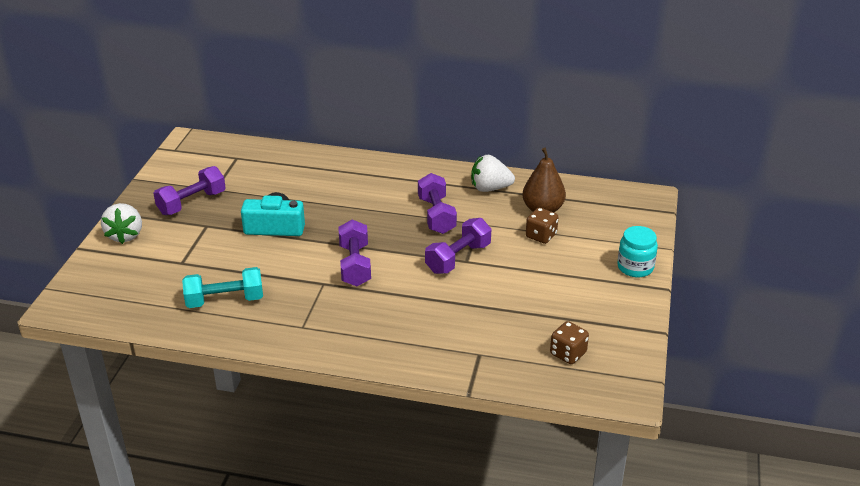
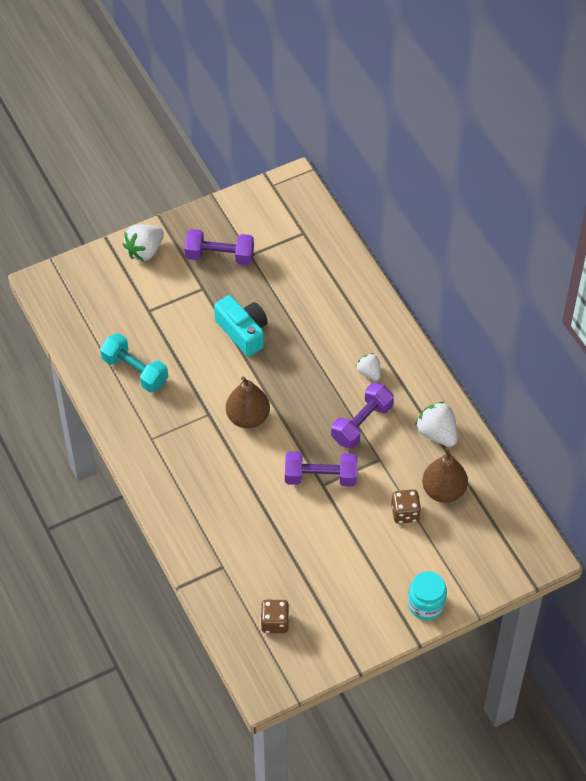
camera: 50 degrees right, 20 degrees up
purple dumbbell [338,219,371,286] -> brown pear [226,376,270,429]
none -> white strawberry [356,353,380,381]

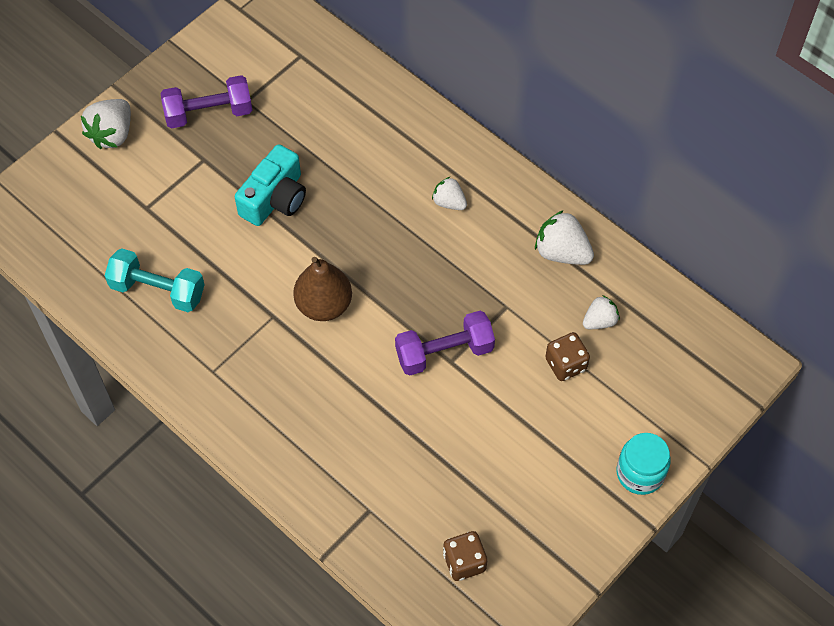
camera: 20 degrees left, 5 degrees up
turquoise camera [214,295,268,356] -> turquoise camera turned 90 degrees clockwise [235,144,306,226]
purple dumbbell [331,383,394,449] -> none
brown pear [422,447,468,503] -> white strawberry [583,295,620,329]

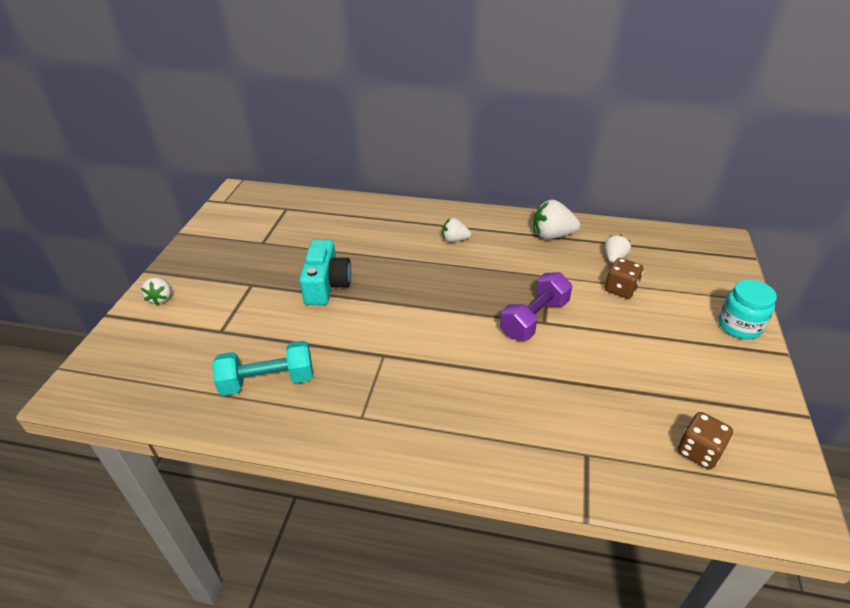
camera: 30 degrees left, 20 degrees down
white strawberry [81,99,131,149] -> white strawberry [141,277,171,305], size x0.62
purple dumbbell [161,75,252,128] -> none
brown pear [293,257,352,321] -> none

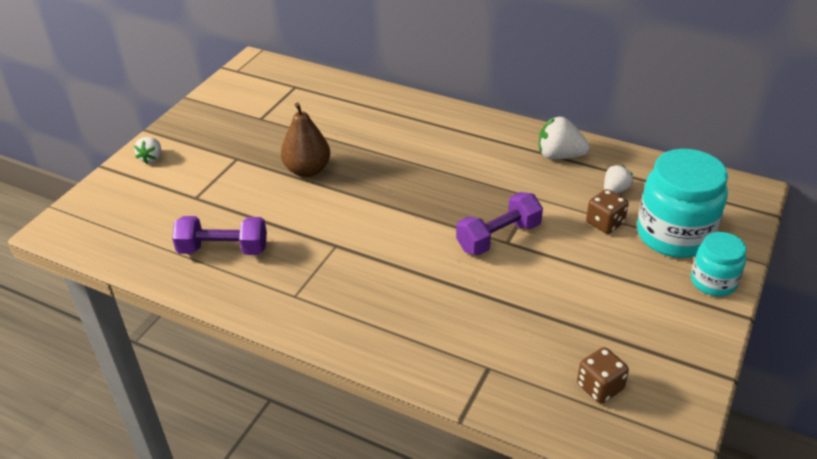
camera: 15 degrees right, 0 degrees up
turquoise dumbbell [212,341,313,395] -> purple dumbbell [172,216,267,255]
turquoise camera [299,240,351,305] -> brown pear [281,102,330,177]
white strawberry [442,218,471,242] -> none
none -> turquoise jar [637,149,728,258]

